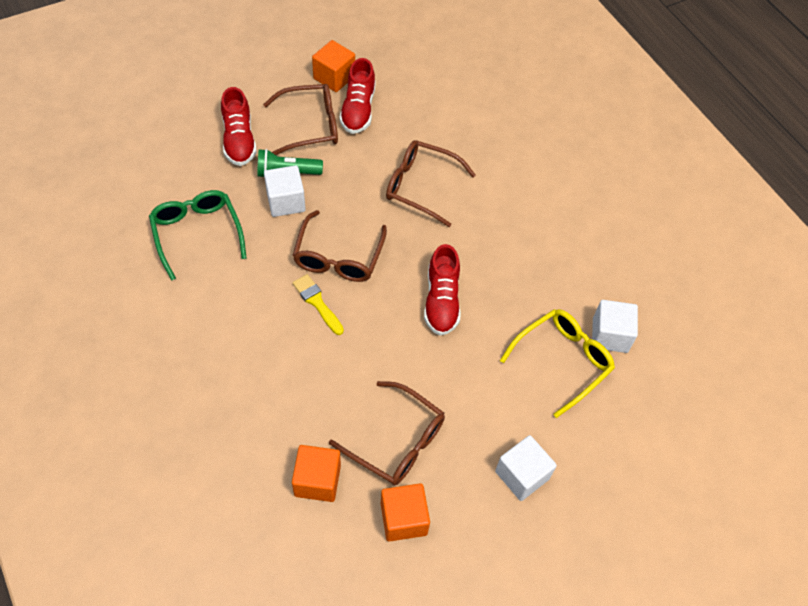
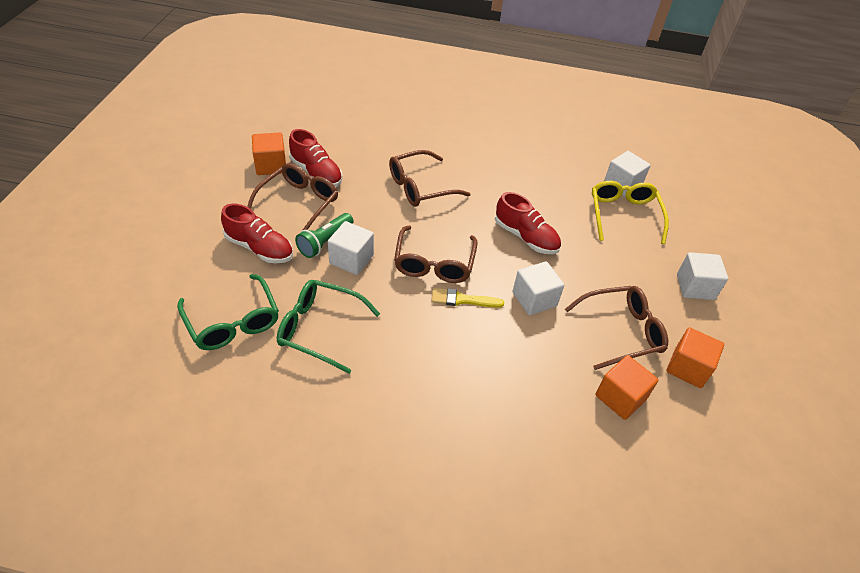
camera: 50 degrees left, 10 degrees down
brown glasses [292,210,387,282] -> brown glasses turned 45 degrees clockwise [394,226,477,283]
none -> green glasses [177,274,279,350]
none -> white cube [513,261,564,315]

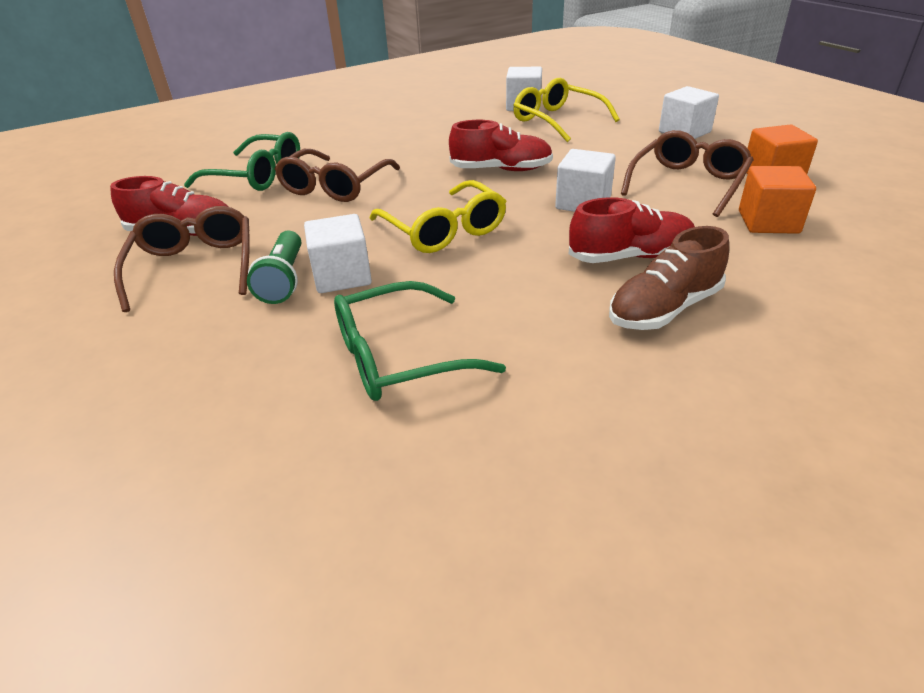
camera: 35 degrees left, 10 degrees down
green glasses [177,274,279,350] -> green glasses moved to [184,132,300,191]
red shoe [221,204,293,264] -> red shoe moved to [569,197,695,263]
orange cube [252,132,286,175] -> none
brown glasses [394,226,477,283] -> yellow glasses [369,180,506,253]
yellow brush [431,288,504,308] -> none
none -> brown shoe [609,226,729,330]

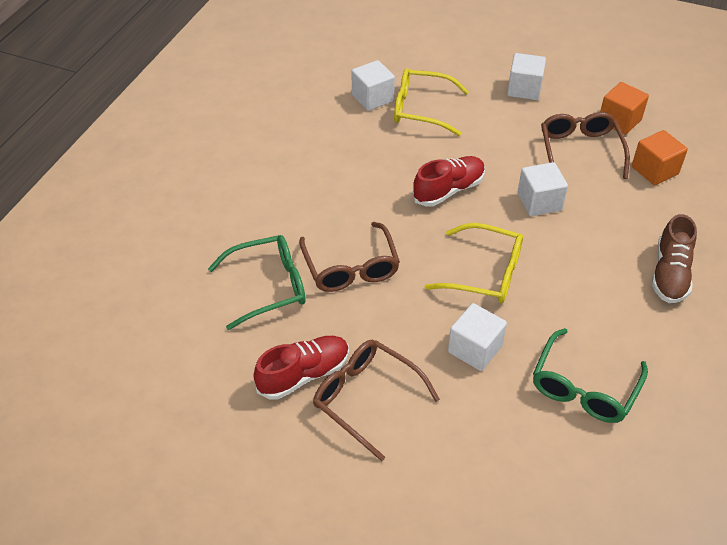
camera: 40 degrees left, 10 degrees up
green flashlight [247,231,301,304] -> none
red shoe [569,197,695,263] -> none

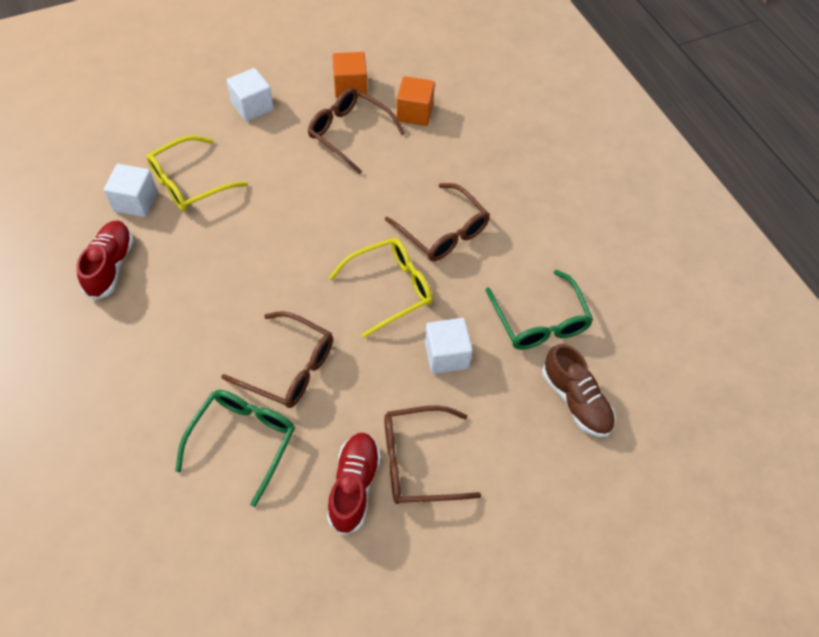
camera: 50 degrees left, 10 degrees up
red shoe [412,156,485,207] -> red shoe moved to [76,220,134,300]
white cube [518,162,568,216] -> none
brown shoe [652,214,697,303] -> brown shoe moved to [542,344,615,437]
none -> brown glasses [385,183,490,261]

